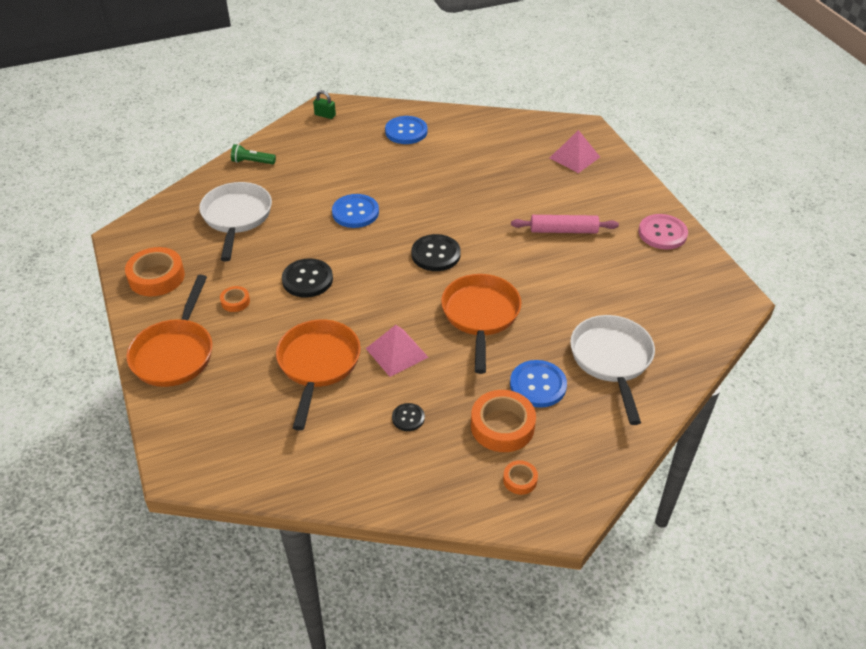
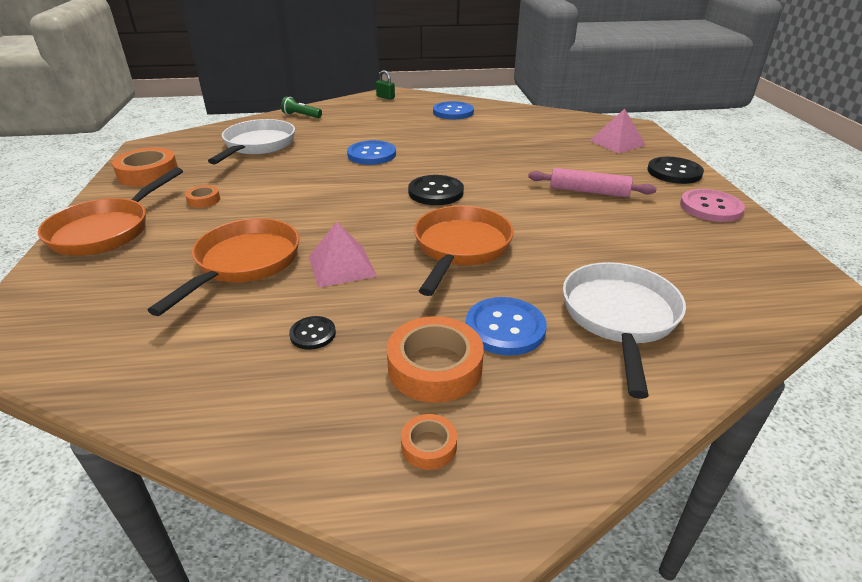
camera: 15 degrees right, 10 degrees down
black button [282,258,333,298] -> black button moved to [647,157,704,184]

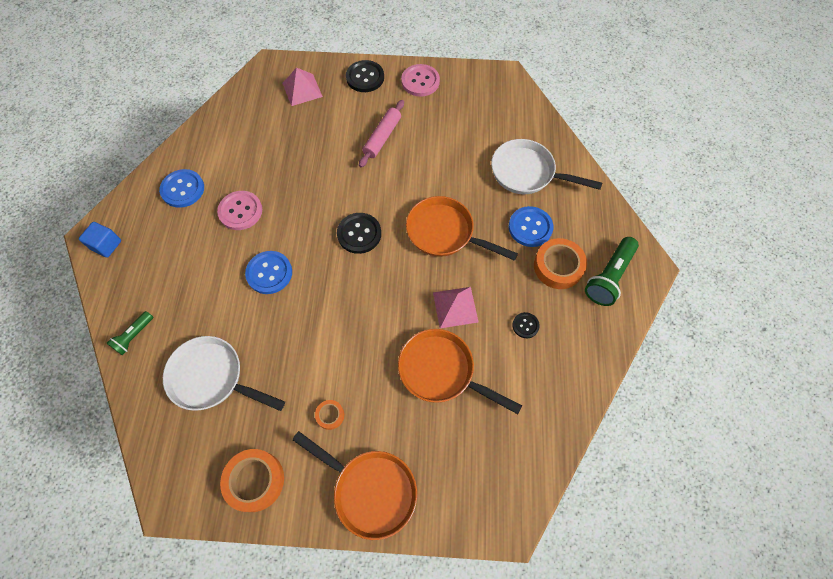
camera: 80 degrees left, 30 degrees up
green padlock [376,70,395,100] -> blue cube [79,222,121,257]
orange tape [401,414,457,470] -> green flashlight [585,237,639,306]
none -> pink button [217,191,262,230]

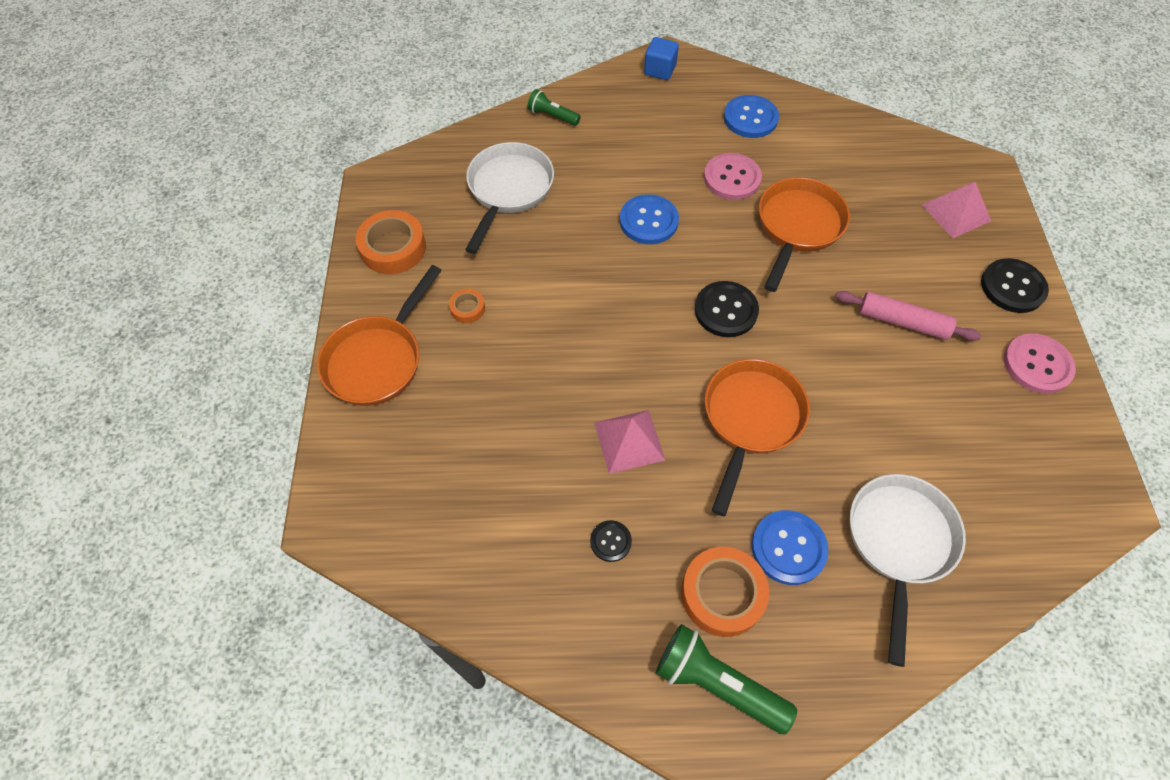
camera: 85 degrees right, 5 degrees down
orange pan [398,329,522,414] -> orange pan moved to [759,177,850,292]

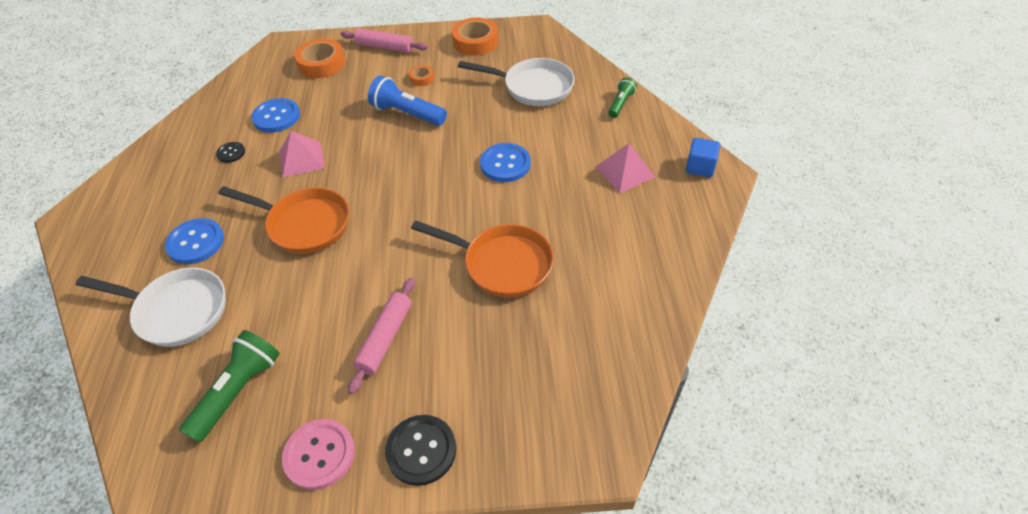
camera: 90 degrees right, 10 degrees down
orange pan [317,265,442,406] -> pink rolling pin [341,28,428,53]
green flashlight [656,624,797,734] -> green flashlight moved to [179,330,280,443]
orange tape [681,547,769,637] -> orange tape moved to [294,39,345,78]
black button [695,281,759,337] -> none
pink button [704,153,762,200] -> none
blue button [724,95,779,138] -> blue button moved to [251,98,300,132]
pink pyramid [922,182,991,238] -> pink pyramid moved to [596,143,655,193]
none -> blue flashlight [368,76,447,126]

